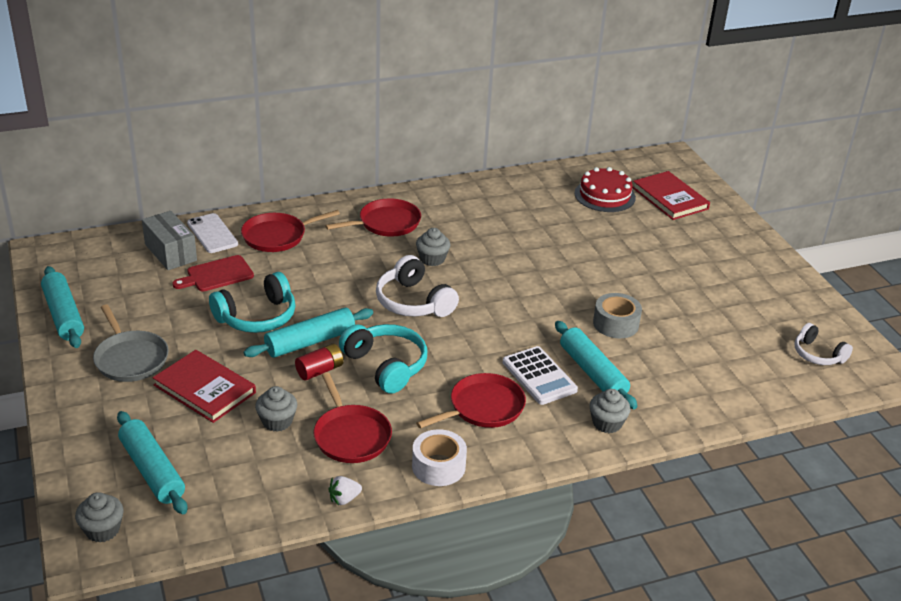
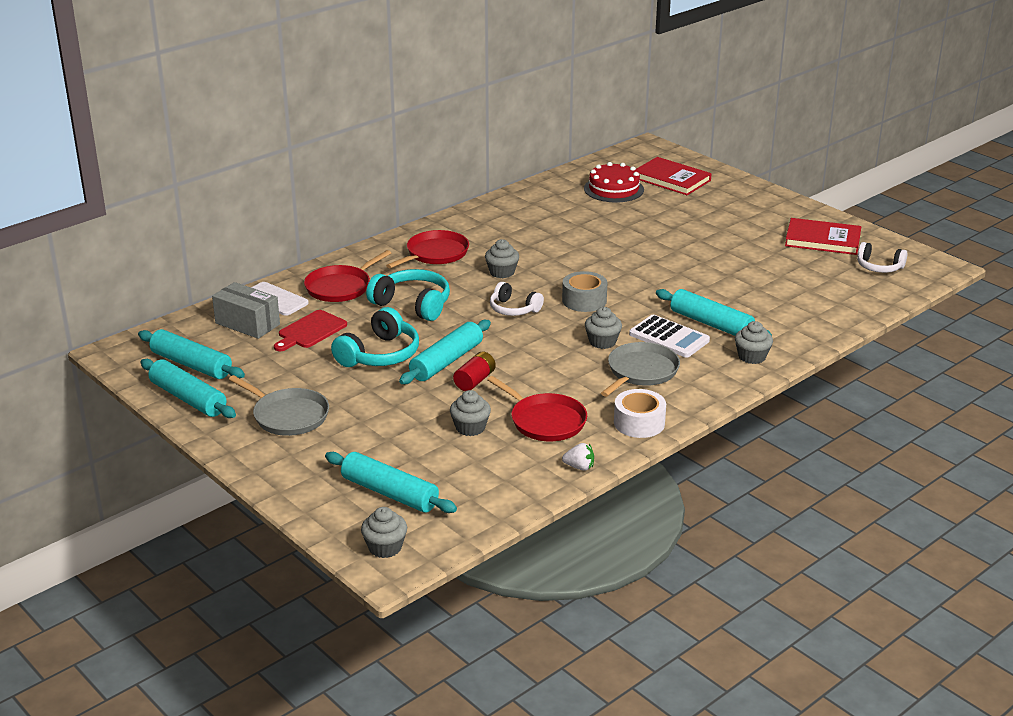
camera: 20 degrees left, 5 degrees down
red book [153,350,256,423] -> red book moved to [785,218,861,255]
white strawberry [328,476,362,505] -> white strawberry turned 120 degrees counterclockwise [562,443,594,471]
turquoise headphones [339,324,427,394] -> turquoise headphones moved to [366,269,450,321]
white headphones [376,255,459,317] -> white headphones [490,282,544,316], size x0.65
red pan [416,373,526,429] -> grey pan [601,342,680,397]
grey tape [593,293,642,338] -> grey tape moved to [562,271,607,312]
none -> turquoise rolling pin [138,329,245,379]
none -> grey cupcake [585,307,622,349]

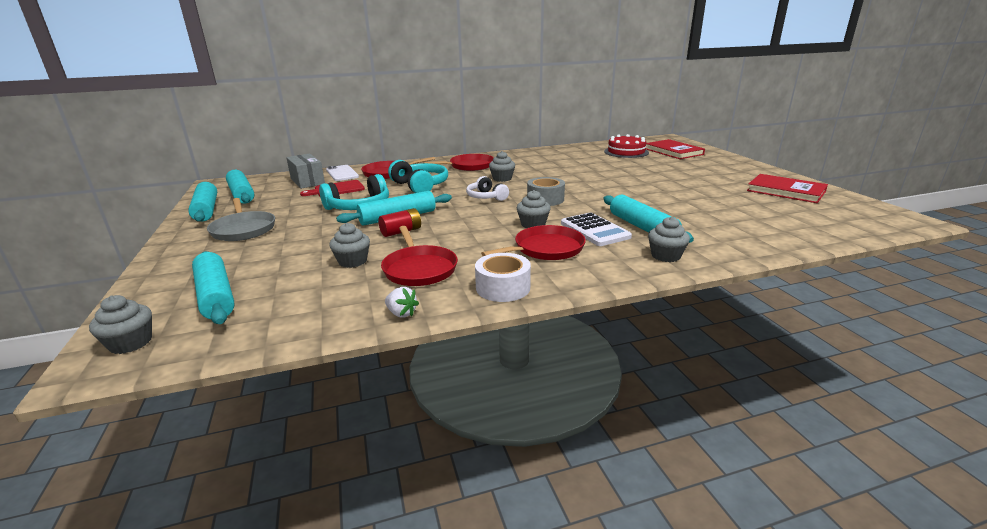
camera: 25 degrees right, 5 degrees down
grey pan [601,342,680,397] -> red pan [481,225,586,260]
white headphones [857,242,908,273] -> none

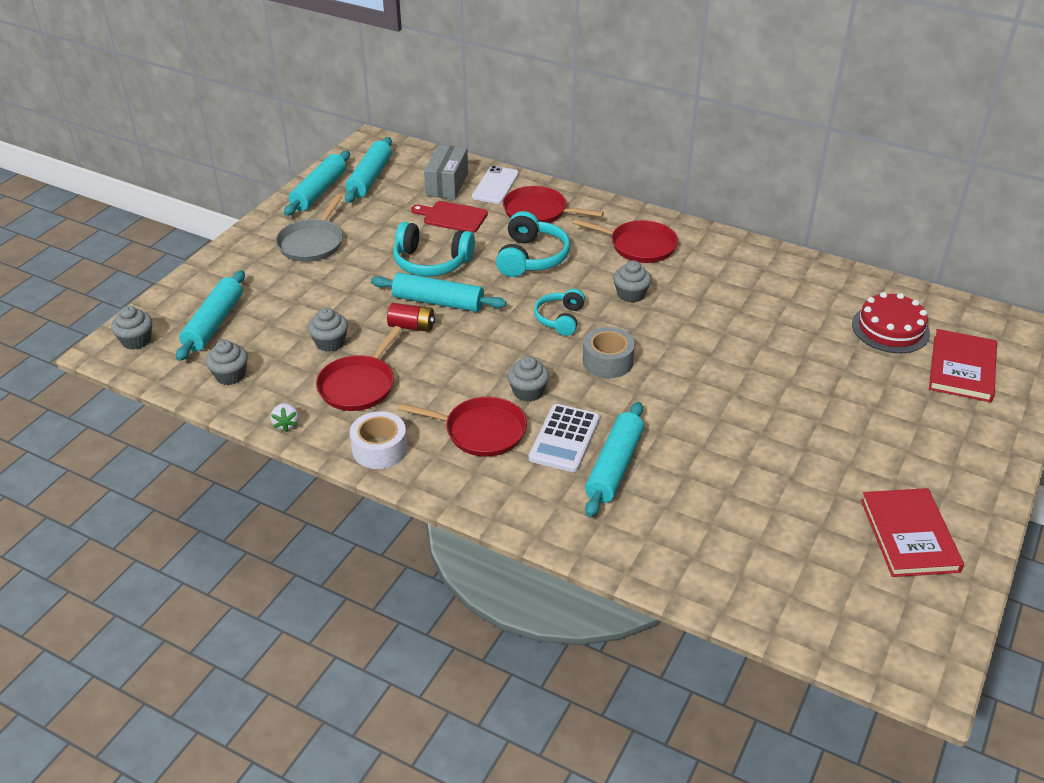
camera: 45 degrees right, 15 degrees up
white headphones [466,176,509,201] -> turquoise headphones [534,289,585,336]
grey cupcake [648,217,690,262] -> grey cupcake moved to [206,340,248,385]

